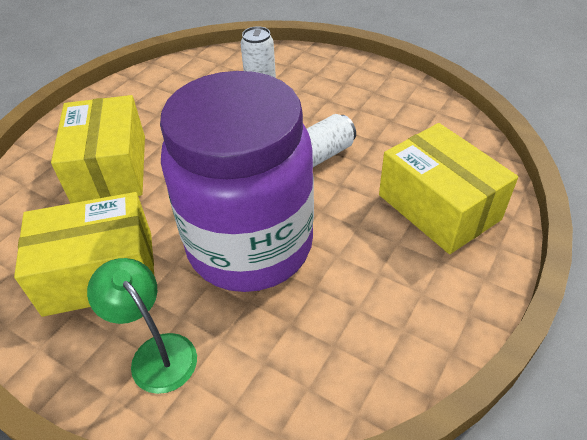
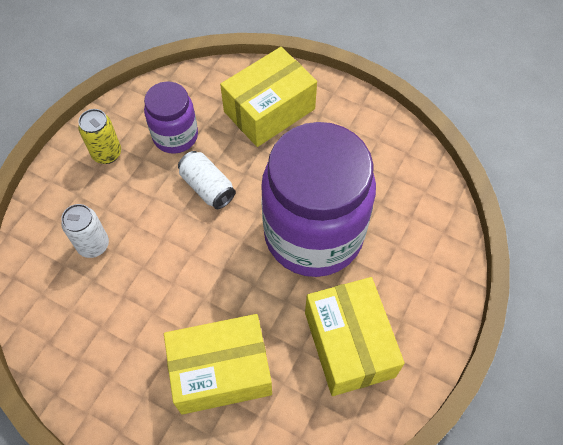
camera: 95 degrees left, 15 degrees up
green lamp [87,258,197,394] -> none
none -> yellow can [78,109,121,164]
none -> purple jar [144,81,198,154]

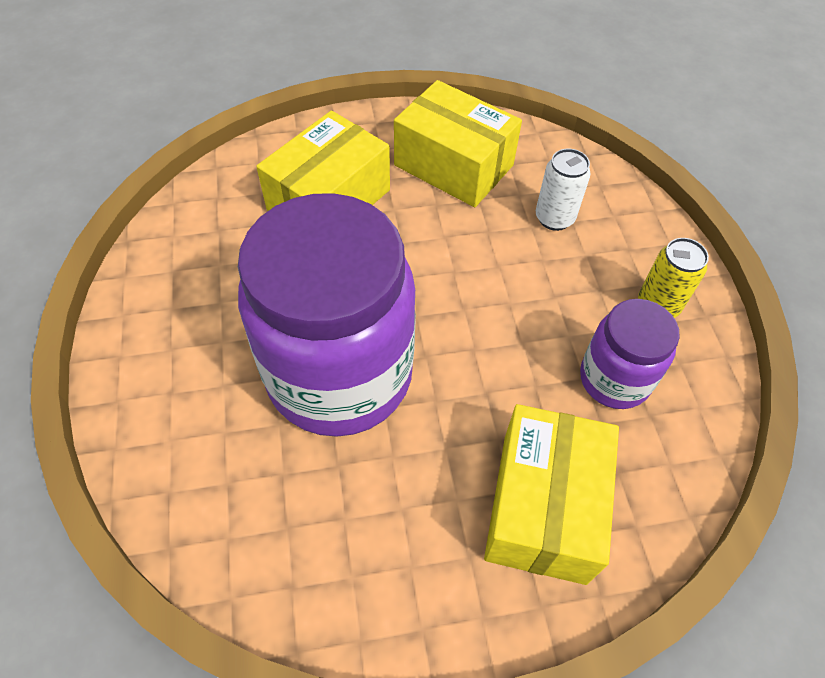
camera: 140 degrees right, 5 degrees down
white can [178,151,236,209] -> none
yellow box [305,277,405,396] -> yellow box moved to [394,80,522,207]

